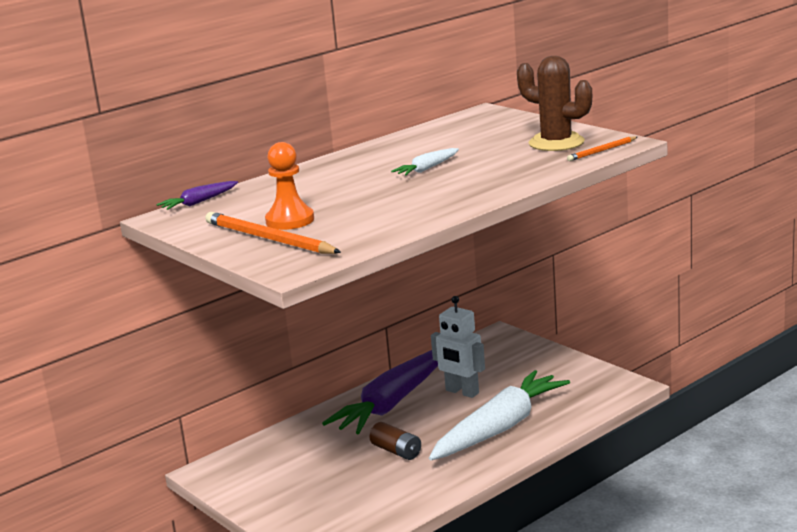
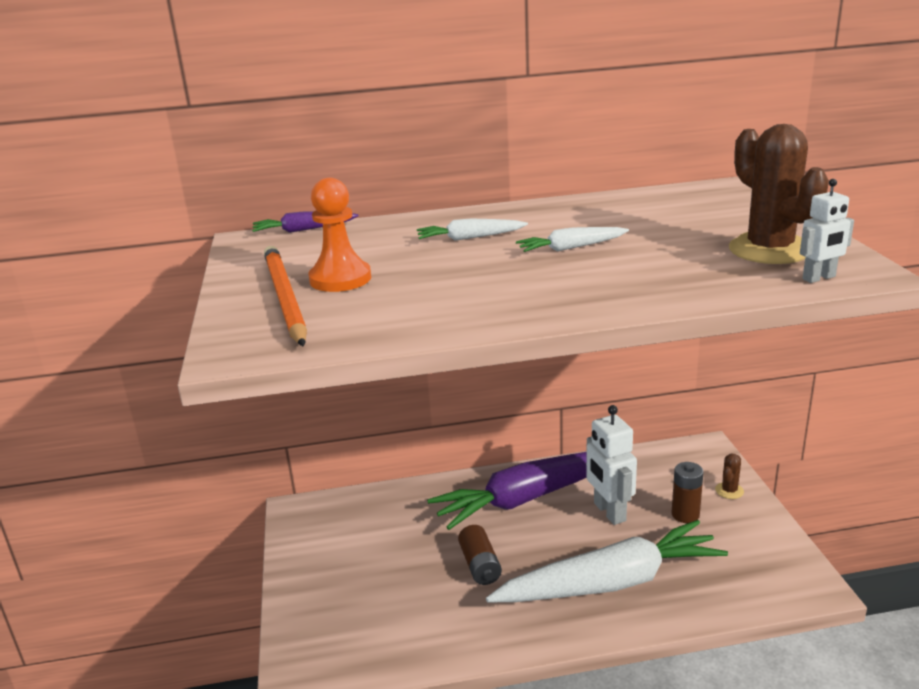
camera: 30 degrees right, 5 degrees up
orange pencil [567,137,637,161] -> white robot [800,179,854,283]
none -> white carrot [417,218,528,241]
none -> brown battery [671,462,704,523]
none -> brown cactus [715,454,744,499]

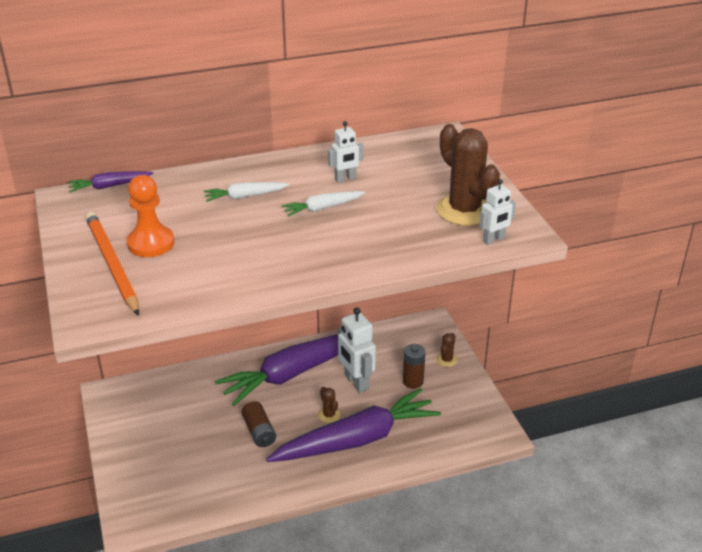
camera: 10 degrees left, 10 degrees up
white carrot [486,520,728,602] -> purple carrot [266,388,441,462]
none -> brown cactus [318,387,340,423]
none -> white robot [328,121,364,183]

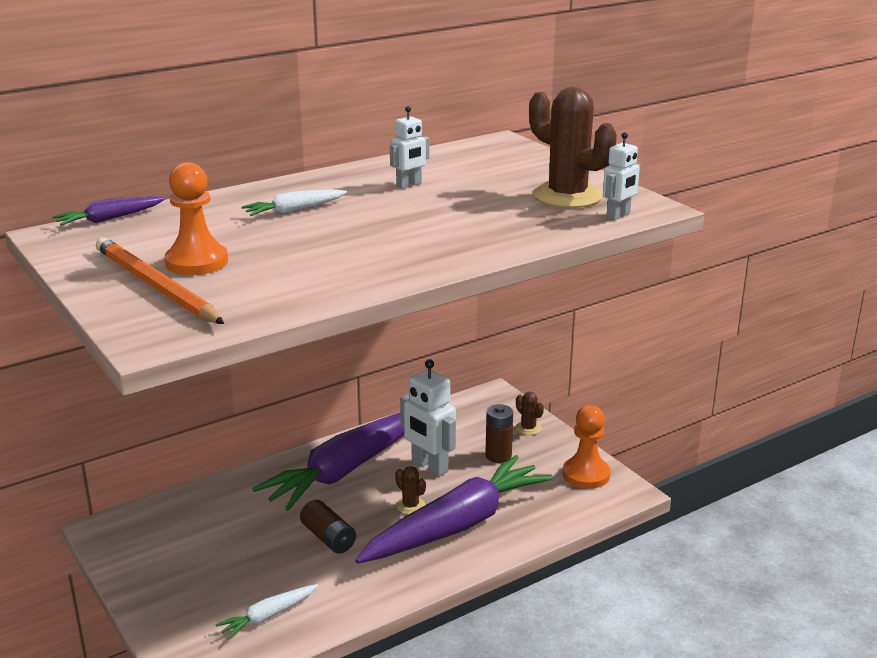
camera: 15 degrees left, 10 degrees down
white carrot [281,191,365,217] -> white carrot moved to [215,584,318,640]
brown cactus [436,333,458,367] -> brown cactus turned 45 degrees counterclockwise [516,392,544,435]
none -> orange pawn [563,405,611,489]

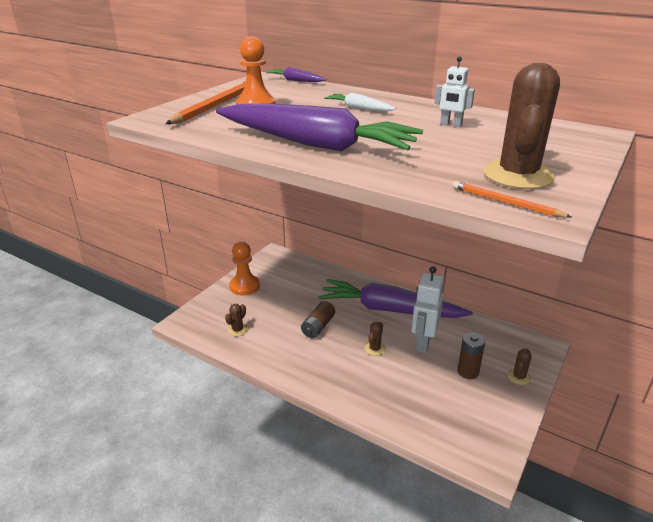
camera: 65 degrees right, 5 degrees up
white carrot [215,584,318,640] -> brown cactus [225,304,248,336]
purple carrot [355,455,553,564] -> purple carrot moved to [216,104,423,151]
orange pawn [563,405,611,489] -> orange pawn moved to [229,242,260,296]
white robot [603,132,640,220] -> orange pencil [453,181,571,218]

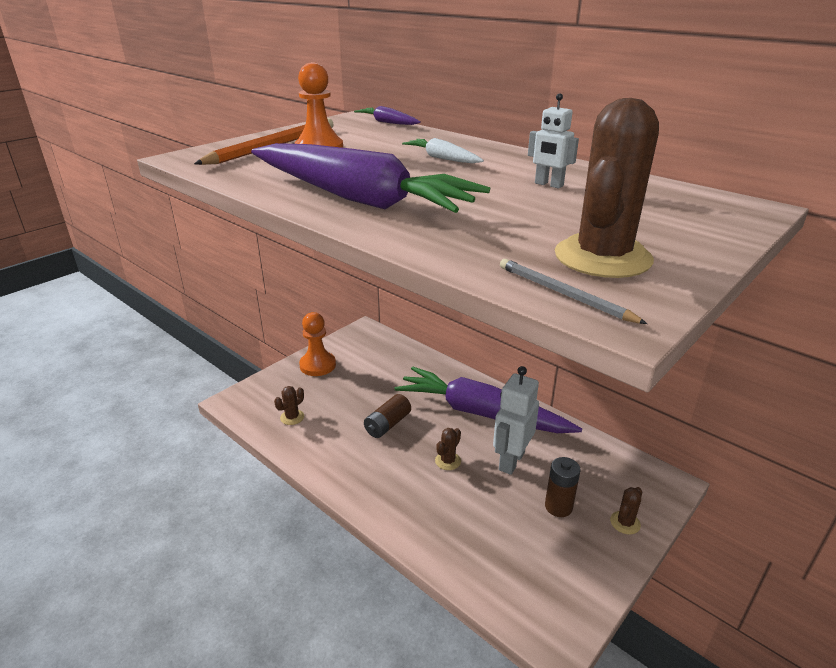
camera: 10 degrees right, 0 degrees up
orange pencil [453,181,571,218] -> grey pencil [500,259,647,324]

